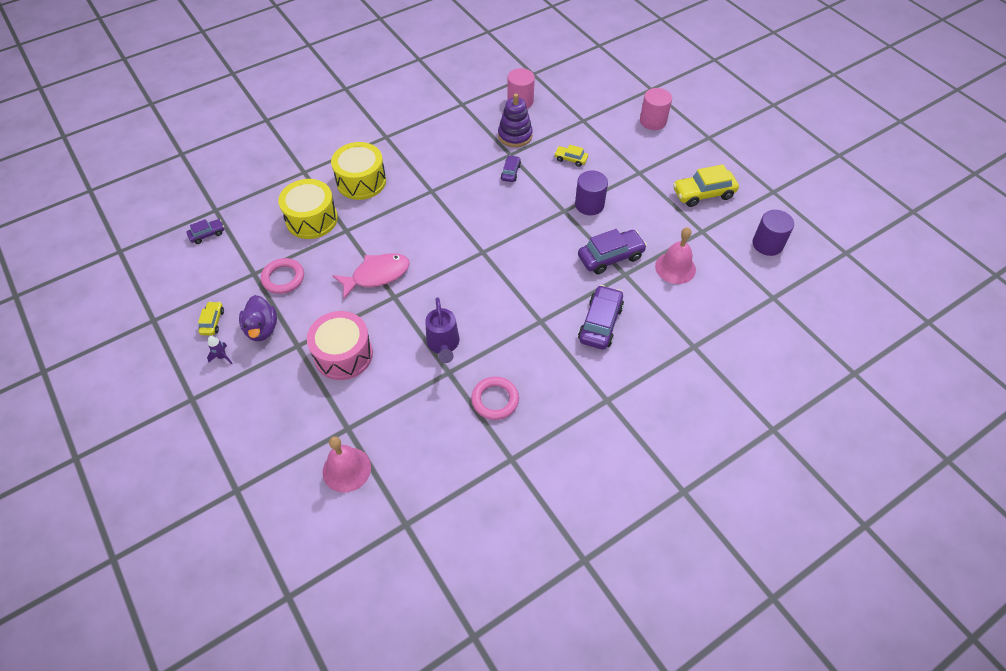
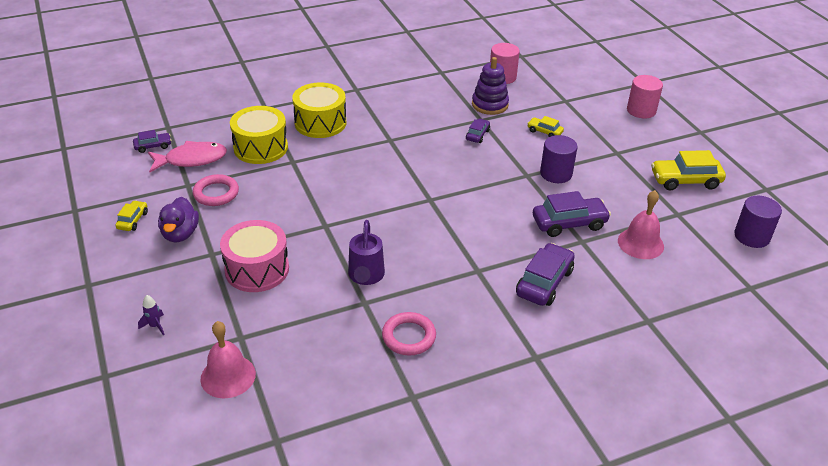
camera: 10 degrees right, 15 degrees down
purple rocket [207,336,233,364] -> purple rocket moved to [138,295,165,335]
pink fish [332,253,410,299] -> pink fish moved to [148,141,227,172]

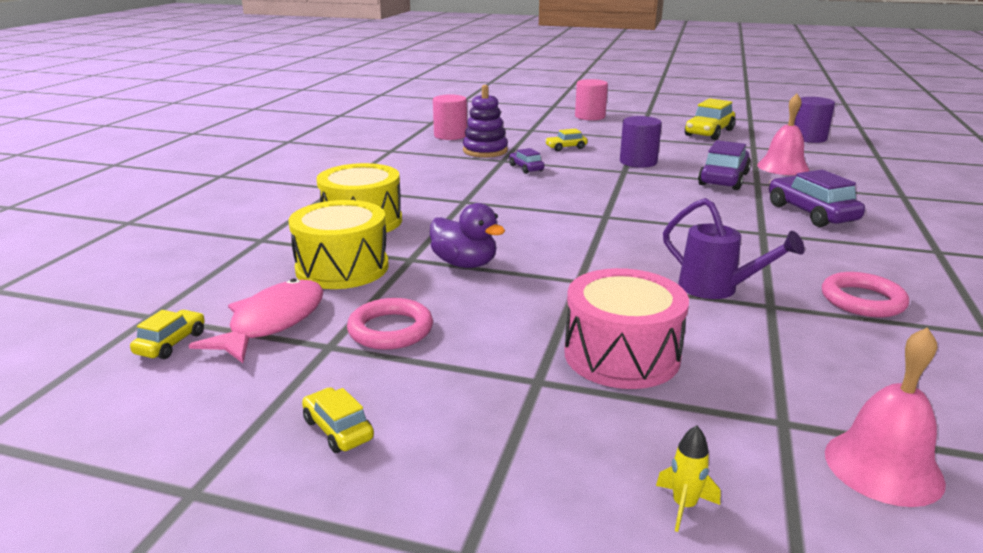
camera: 50 degrees left, 15 degrees down
purple car [133,130,172,153] -> yellow car [130,310,205,359]
purple rocket [138,295,165,335] -> yellow rocket [656,425,720,532]
purple duck [158,197,199,243] -> purple duck moved to [430,203,505,268]

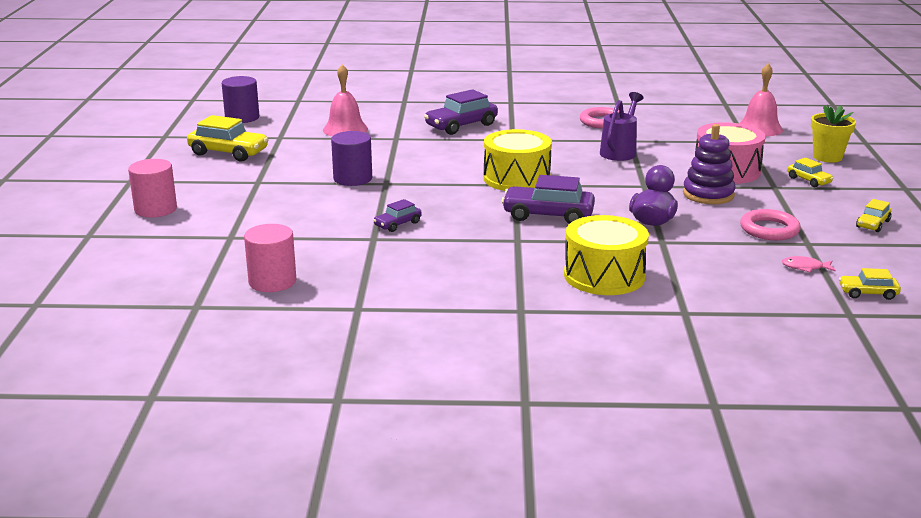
camera: 105 degrees left, 0 degrees up
pink fish [189,279,323,363] -> pink fish [782,256,836,273], size x0.46
yellow drum [288,200,389,289] -> yellow drum moved to [484,129,552,191]
purple stacking toy [463,85,508,158] -> purple stacking toy moved to [683,124,736,204]
yellow car [545,129,587,151] -> yellow car moved to [788,158,834,187]
yellow rocket [656,425,720,532] -> yellow flower pot [811,104,856,163]
purple car [698,140,751,190] -> purple car moved to [502,175,595,224]

